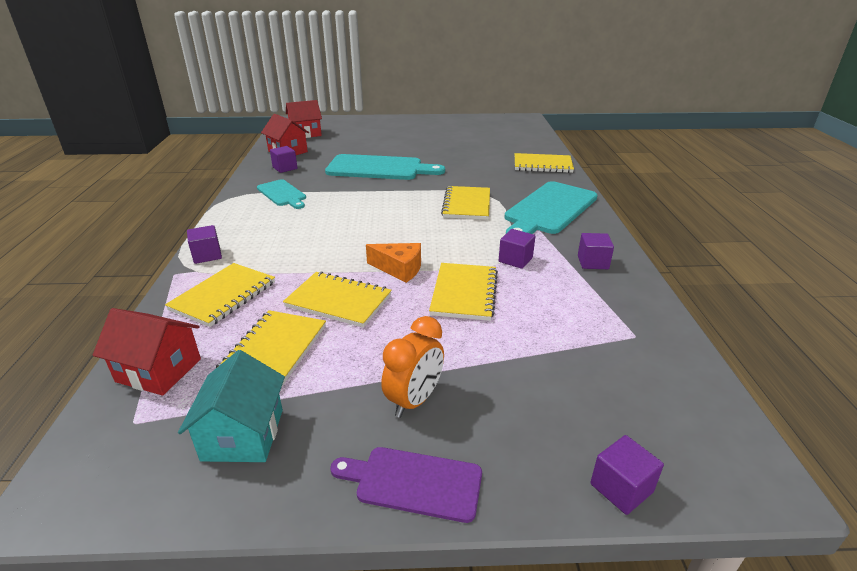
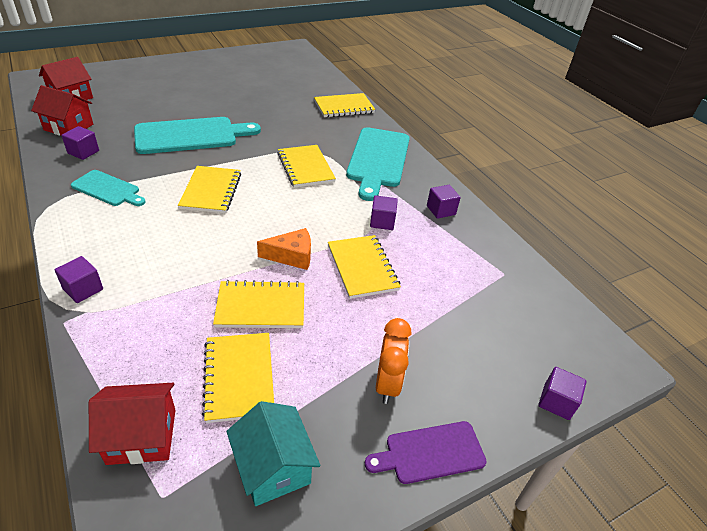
camera: 30 degrees left, 10 degrees up
yellow notebook [165,263,275,327] -> yellow notebook moved to [178,166,241,213]

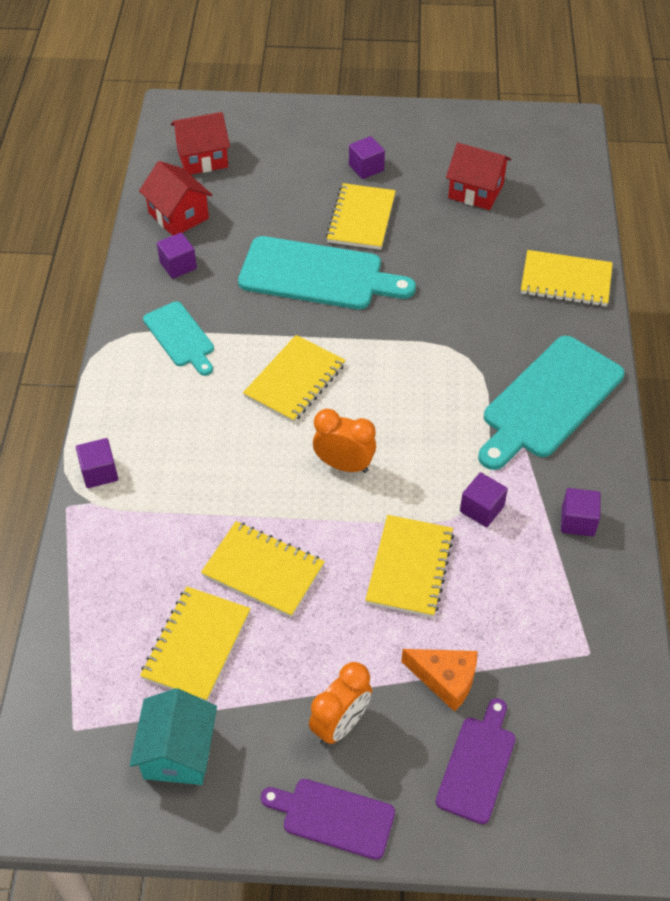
camera: 35 degrees right, 10 degrees up
red house [89,383,175,465] -> red house moved to [446,143,511,210]
orange cheese [257,228,311,270] -> orange cheese moved to [401,649,477,712]
yellow notebook [277,145,336,188] -> yellow notebook moved to [326,183,396,250]
purple cube [538,367,587,420] -> purple cube moved to [349,136,385,179]
none -> orange clock [313,409,376,473]
none -> purple cutting board [436,698,516,824]

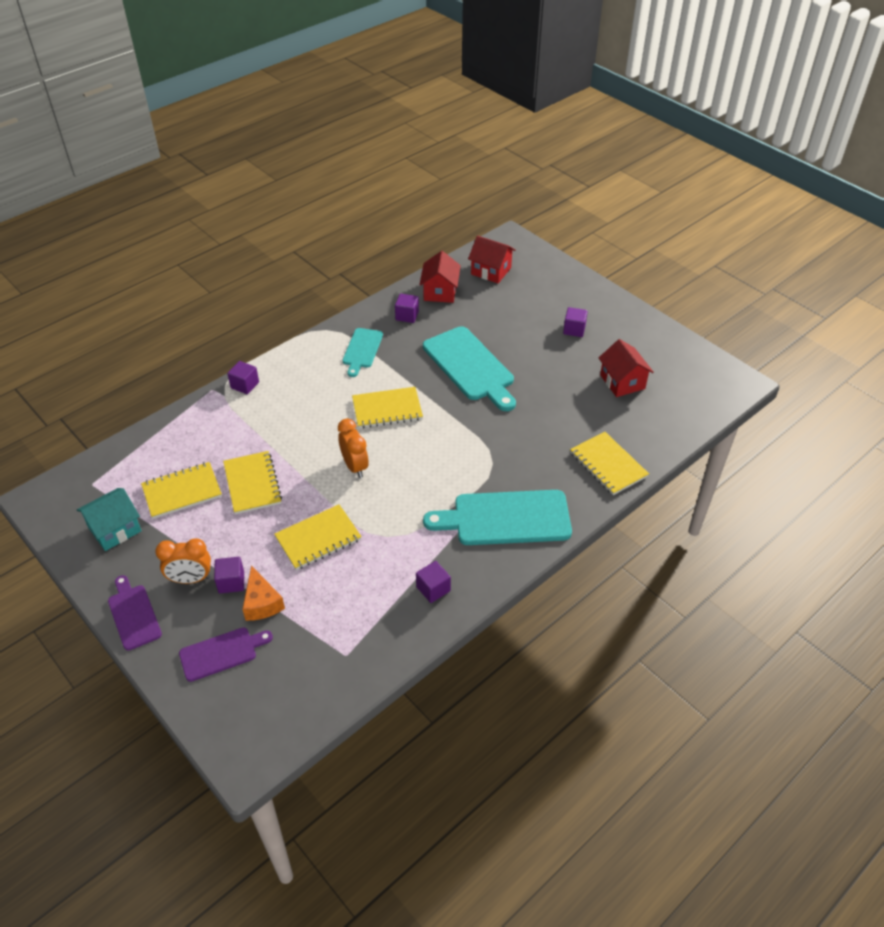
camera: 45 degrees right, 5 degrees down
yellow notebook [326,183,396,250] -> none
purple cube [460,472,508,527] -> purple cube moved to [214,557,244,594]

